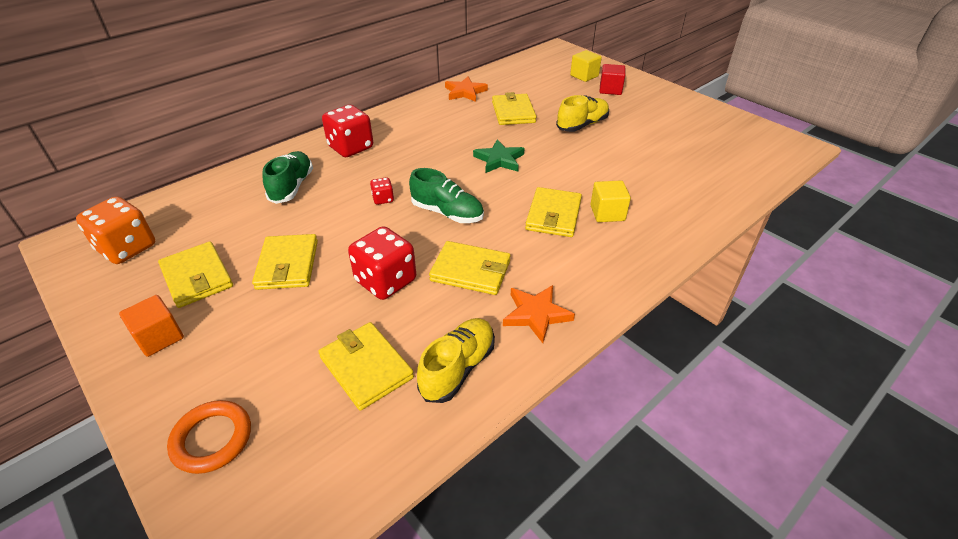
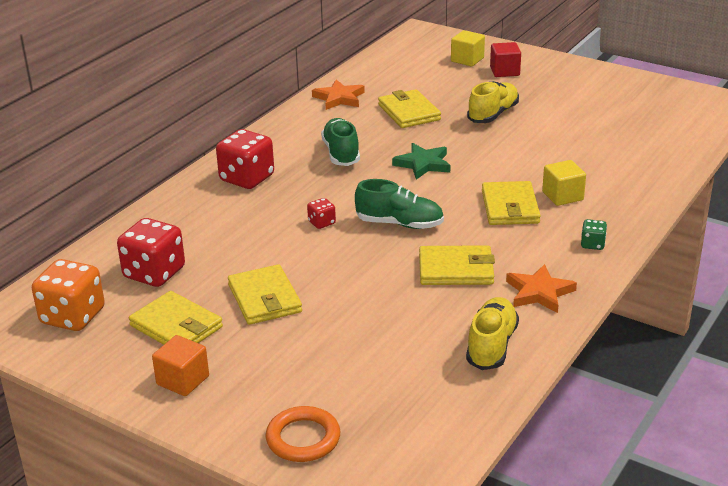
camera: 15 degrees left, 10 degrees down
green shoe [263,151,313,204] -> green shoe moved to [321,118,360,166]
yellow wallet [318,322,414,411] -> none
red dice [348,226,416,300] -> red dice moved to [117,218,185,287]
none -> green dice [581,219,607,250]

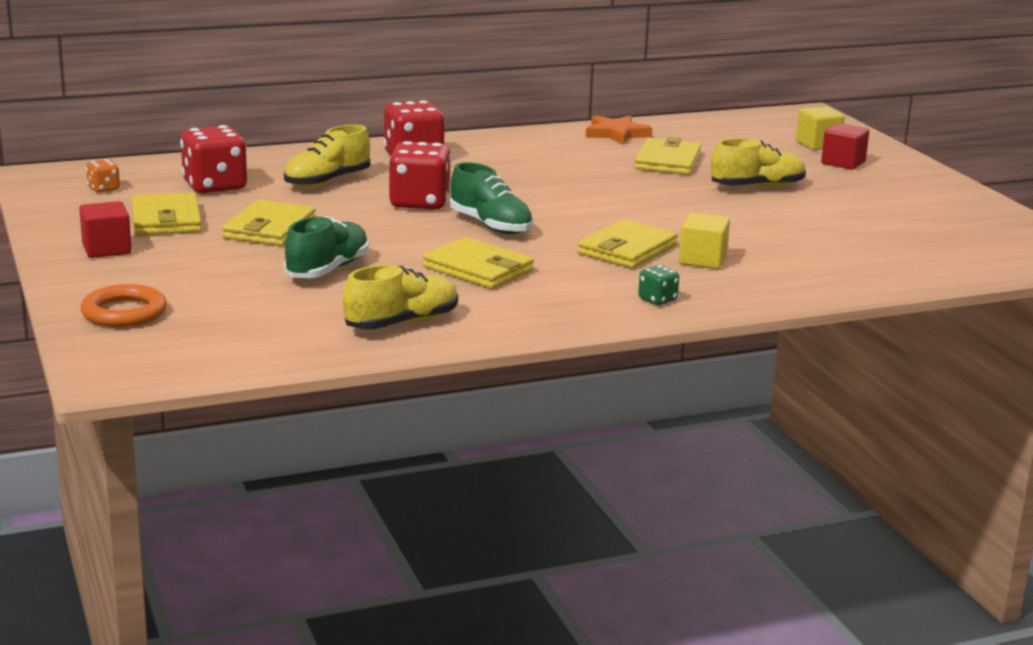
camera: 35 degrees right, 10 degrees down
orange dice [32,259,105,331] -> orange dice [86,159,120,192], size x0.48
orange cube [152,335,209,396] -> red cube [79,201,131,258]
red dice [307,198,336,229] -> red dice [389,141,451,209], size x2.09
green shoe [321,118,360,166] -> green shoe moved to [284,216,369,278]
green star [392,143,450,179] -> none
orange star [506,264,577,313] -> none
none -> yellow shoe [284,125,370,188]

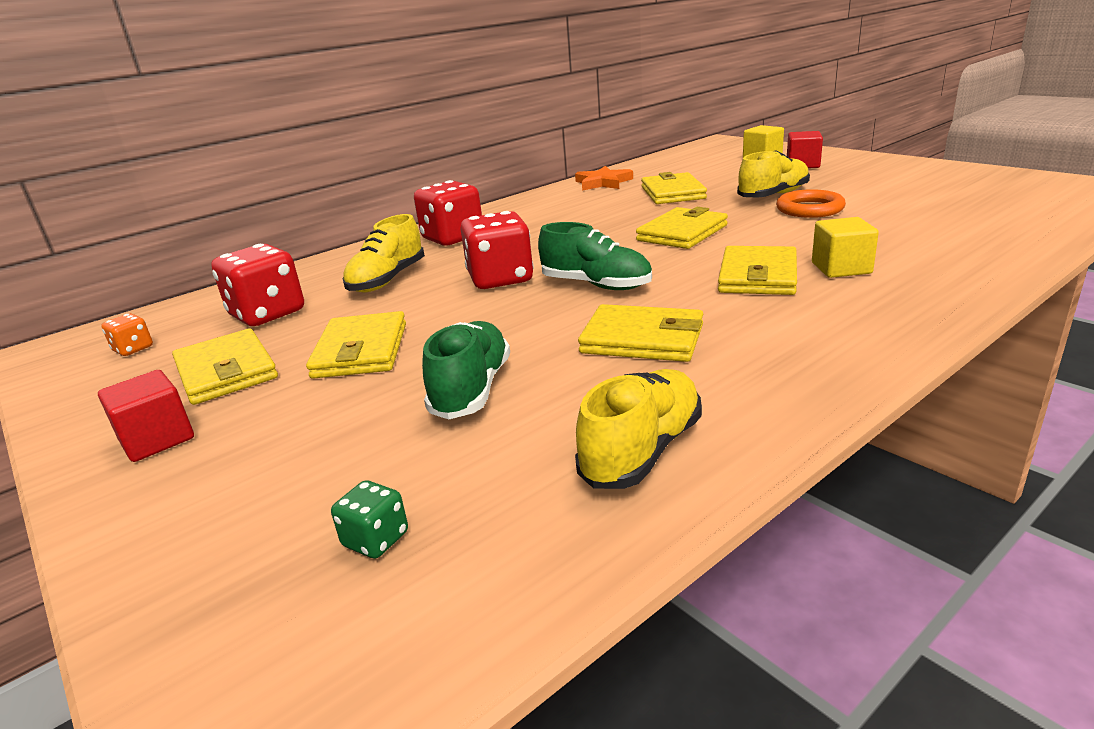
camera: 15 degrees left, 5 degrees up
orange ring [80,284,167,327] -> orange ring moved to [776,189,846,218]
green dice [638,265,679,305] -> green dice moved to [331,480,408,559]
none -> yellow wallet [636,207,728,249]

